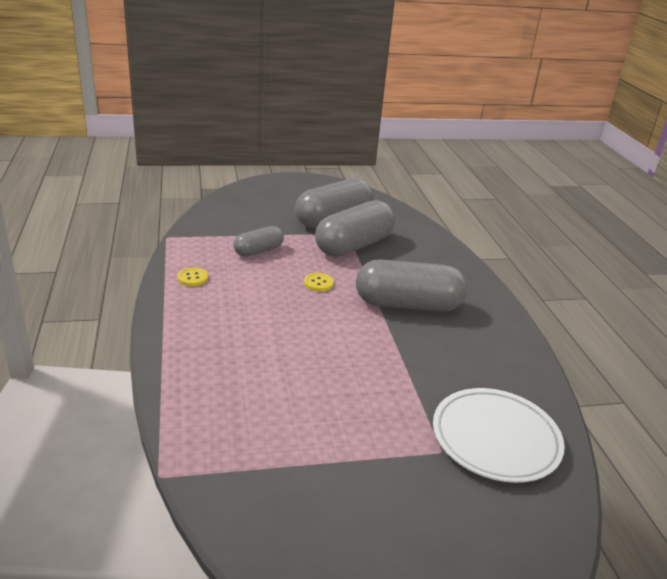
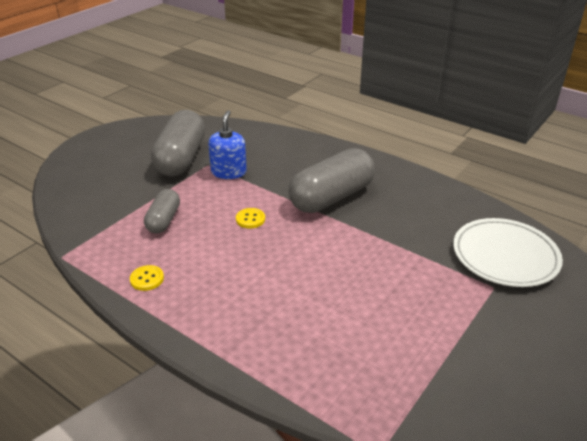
camera: 40 degrees left, 5 degrees up
grey capsule [315,200,395,257] -> blue soap dispenser [208,110,247,179]

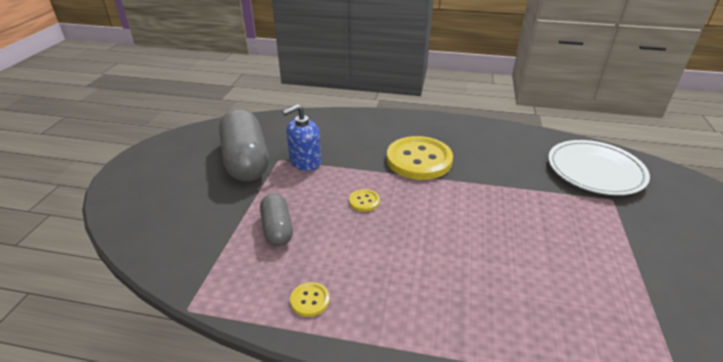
camera: 25 degrees left, 0 degrees up
blue soap dispenser [208,110,247,179] -> blue soap dispenser turned 105 degrees counterclockwise [282,104,321,171]
grey capsule [288,148,375,213] -> yellow button [387,136,453,180]

